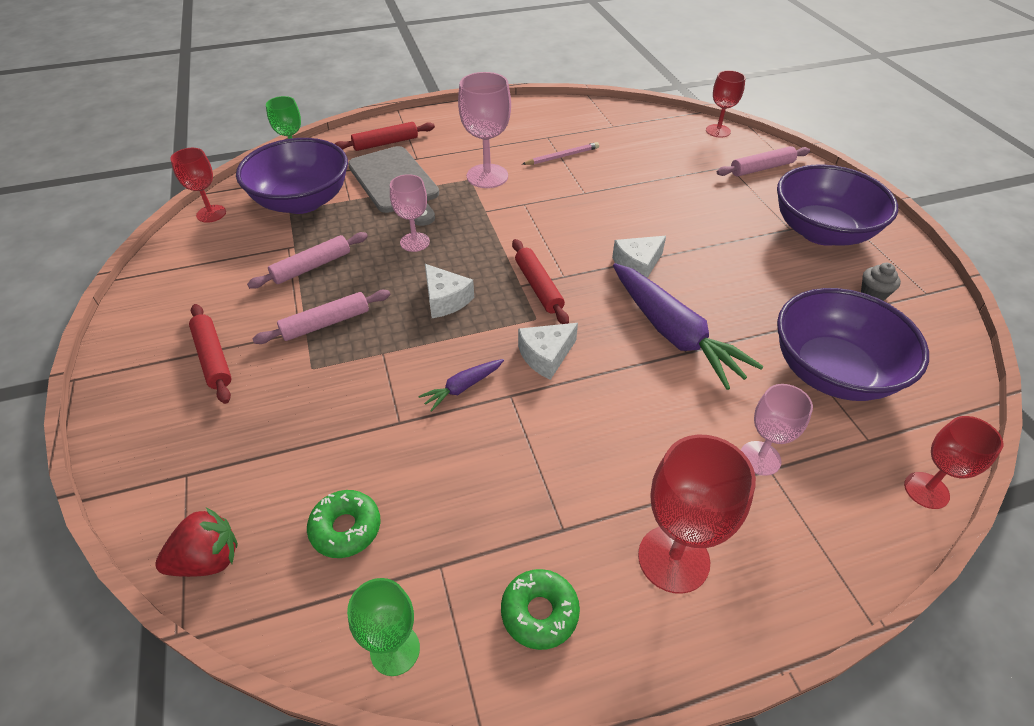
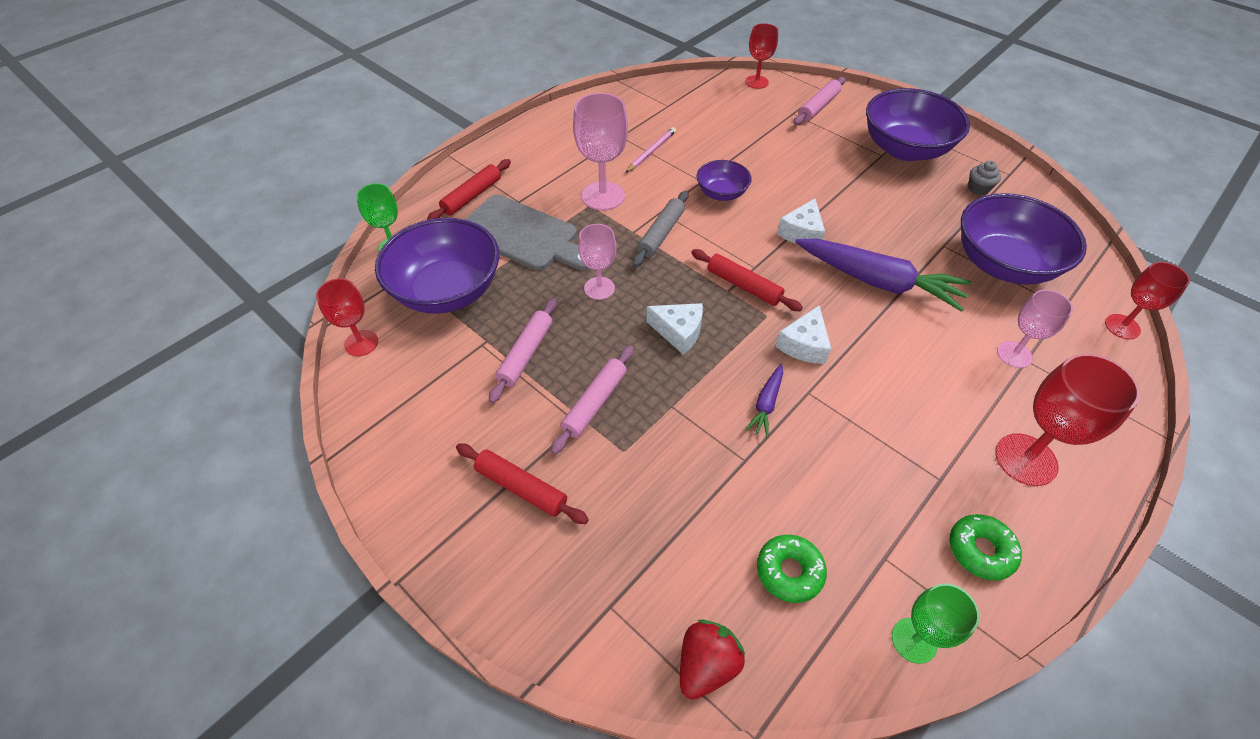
camera: 30 degrees left, 5 degrees up
none -> grey rolling pin [633,191,688,267]
none -> purple bowl [696,160,752,201]

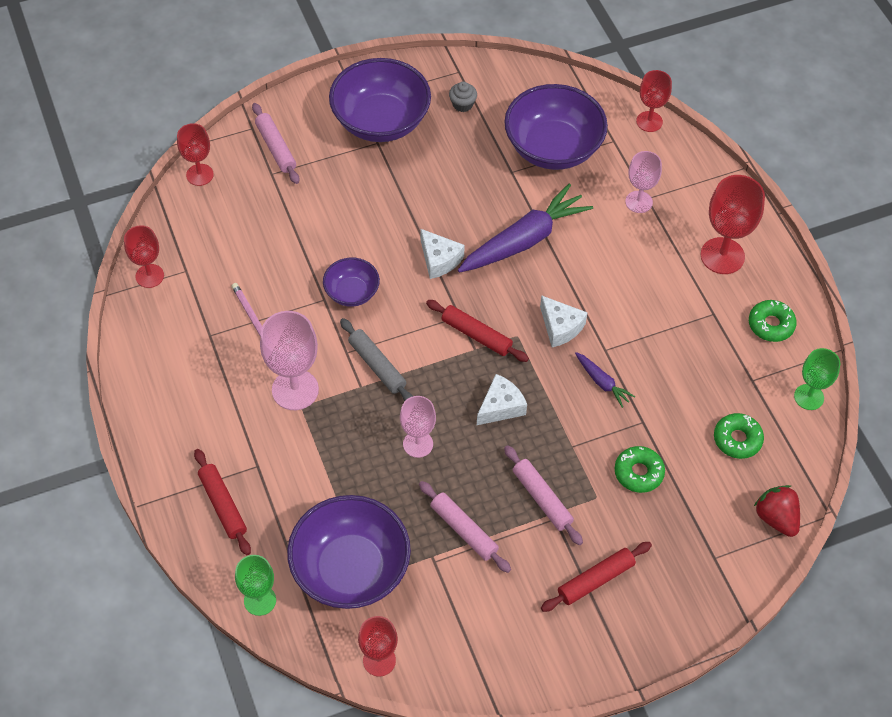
camera: 65 degrees left, 5 degrees up
grey cutting board [465,195,590,271] -> none
red rolling pin [691,249,803,311] -> red rolling pin turned 60 degrees clockwise [426,300,529,362]
none -> red goblet [124,225,164,288]
none -> green donut [615,446,665,493]

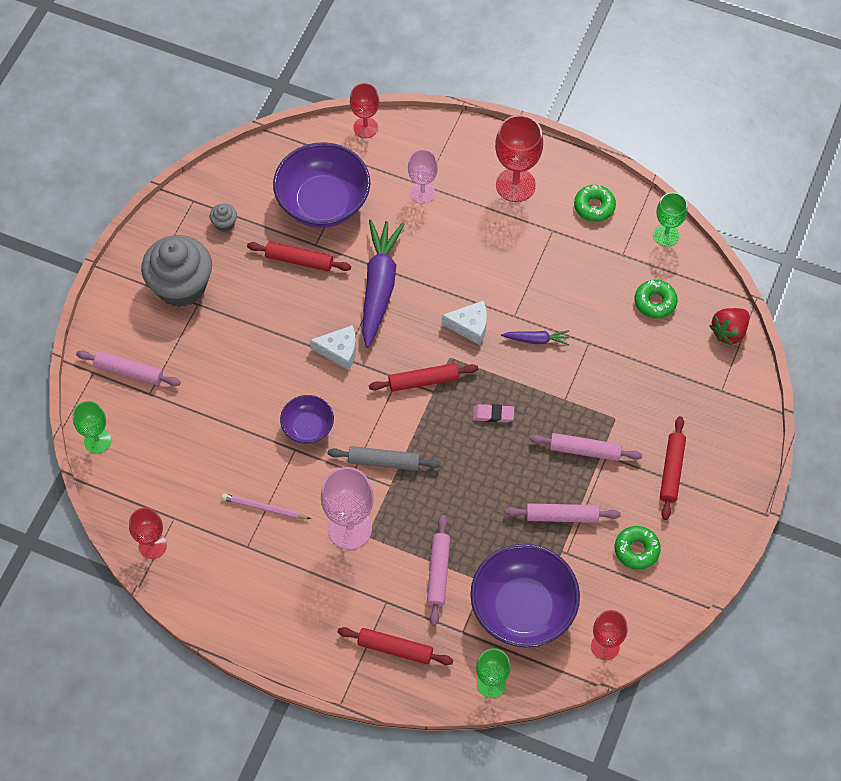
camera: 45 degrees left, 5 degrees up
red goblet [177,123,214,186] -> green goblet [73,401,111,453]
purple bowl [329,58,431,142] -> grey cupcake [141,235,212,307]
pink goblet [400,396,436,458] -> none
white cheese [477,374,527,425] -> pink eraser [473,404,514,423]
green donut [615,446,665,493] -> green donut moved to [615,526,661,570]
red strawberry [754,485,800,537] -> red strawberry turned 60 degrees counterclockwise [710,308,750,346]
none -> red rolling pin [247,242,351,271]
none -> pink rolling pin [427,515,450,626]

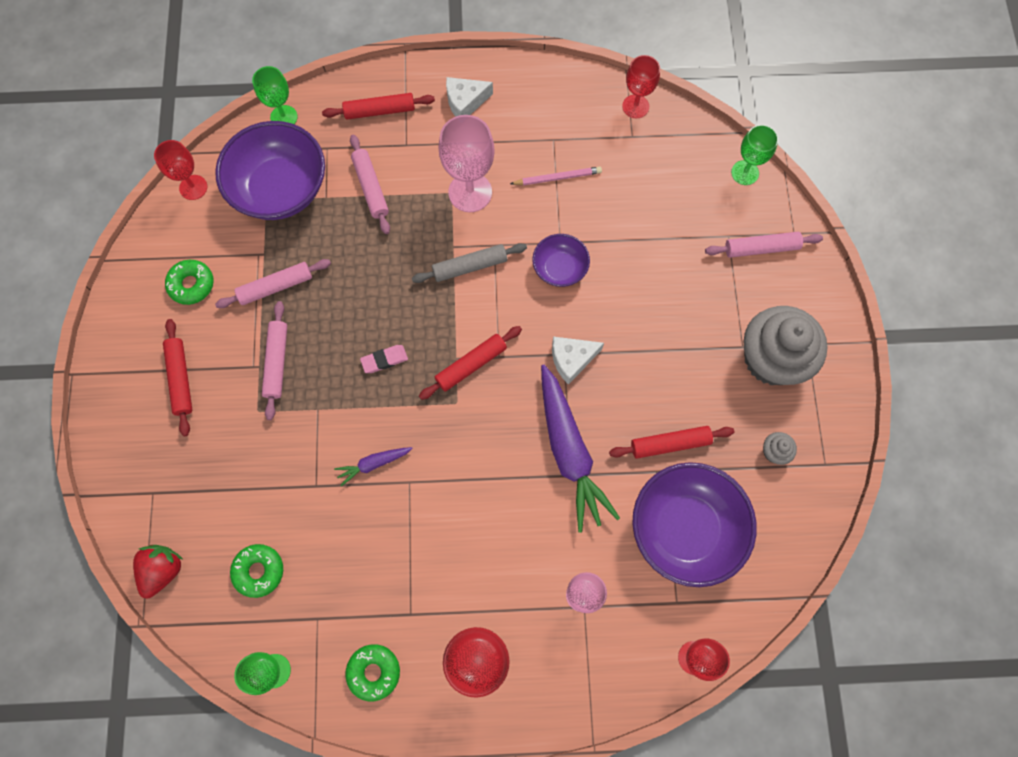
camera: 155 degrees right, 10 degrees up
white cheese [442,301,487,345] -> white cheese moved to [446,77,493,117]
pink rolling pin [529,433,642,461] -> pink rolling pin turned 75 degrees counterclockwise [262,301,287,420]

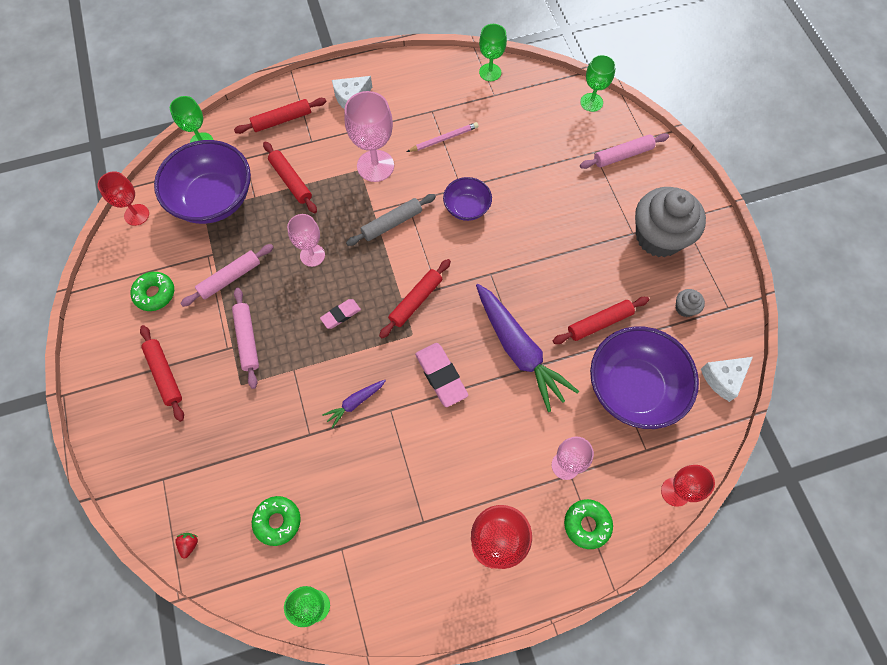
camera: 15 degrees left, 5 degrees down
red strawberry [133,545,183,598] -> red strawberry [175,533,198,559], size x0.50
green donut [345,644,400,701] -> green donut moved to [564,499,613,549]
pink rolling pin [350,135,390,234] -> red rolling pin [263,142,317,213]
white cheese [552,337,604,385] -> white cheese moved to [701,357,753,402]
red goblet [622,55,660,118] -> green goblet [479,24,507,81]
none -> pink goblet [287,214,325,267]
none -> pink eraser [415,343,469,407]

